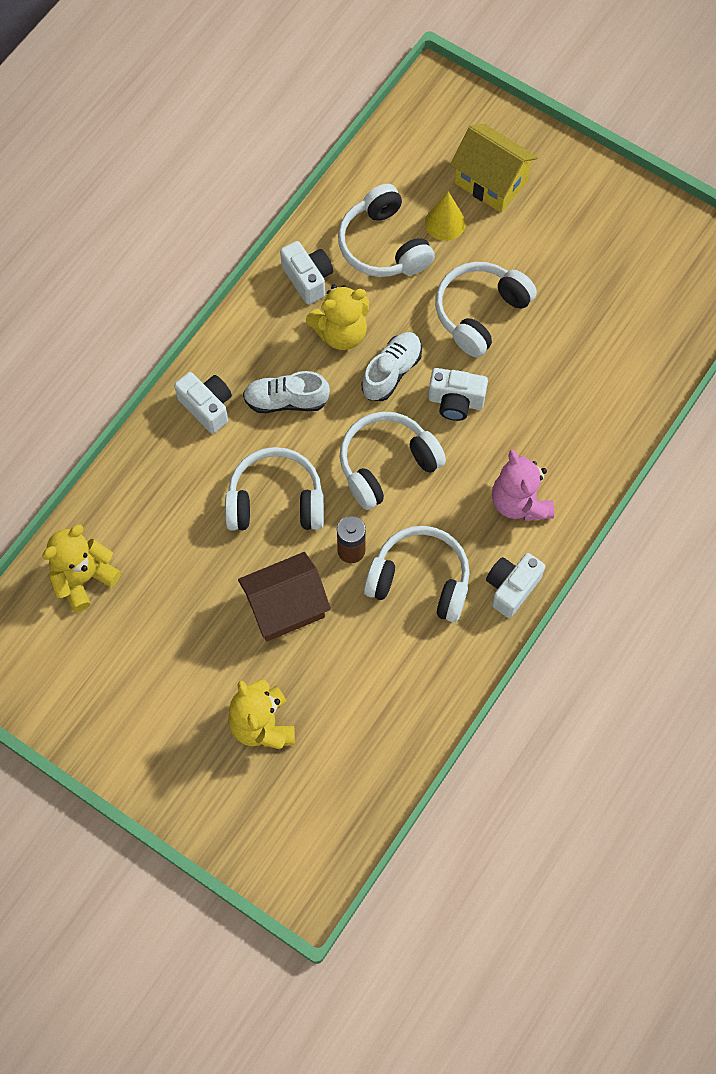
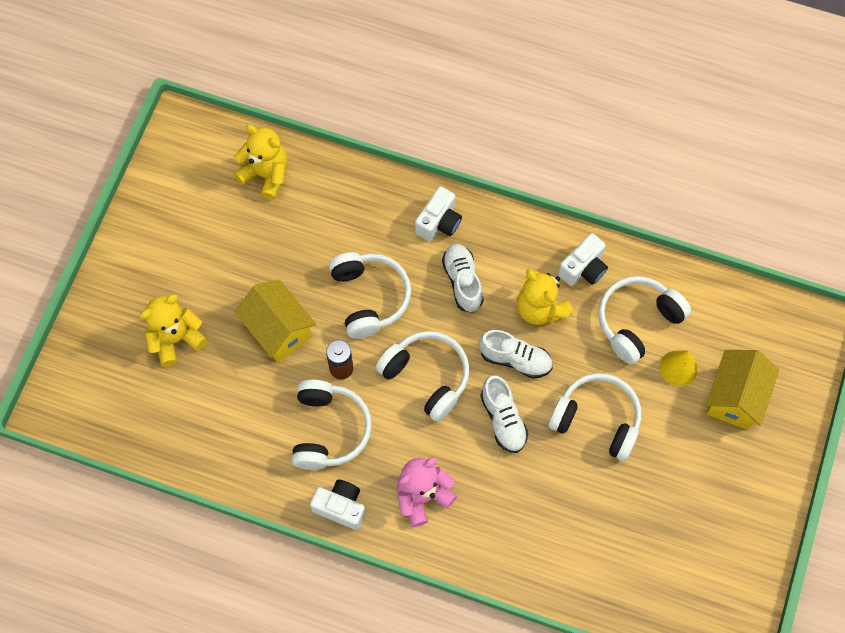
camera: 75 degrees right, 0 degrees up
brown house [238,552,331,641] -> yellow house [235,280,316,362]
white camera [428,368,488,421] -> white shoe [481,375,528,453]

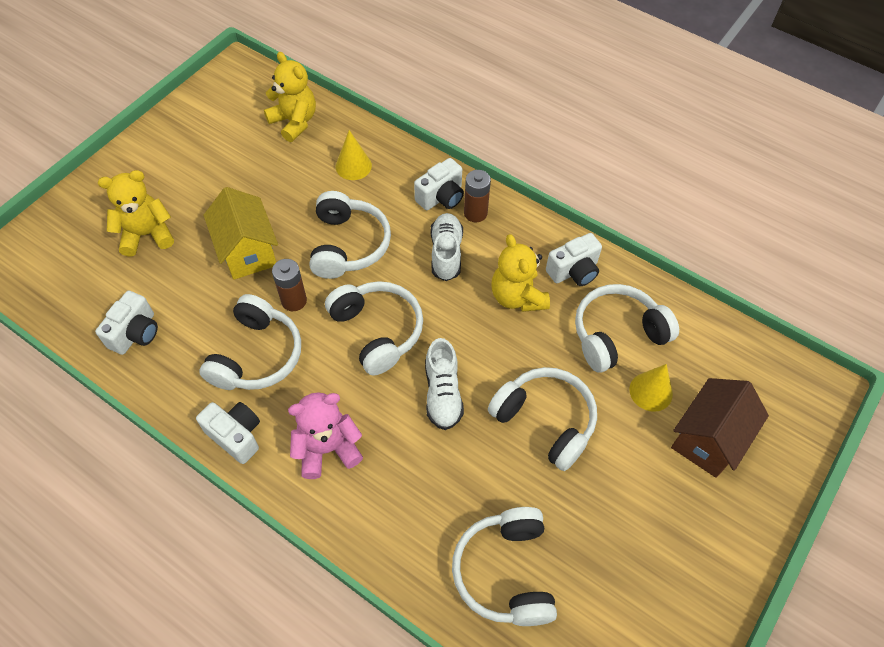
camera: 15 degrees right, 10 degrees down
white shoe [479,330,552,379] -> none
yellow house [706,350,779,430] -> brown house [671,378,769,478]
none -> white camera [95,291,158,355]
none -> yellow cone [336,130,372,180]
none -> white headphones [452,507,557,626]
none -> brown battery [464,170,491,222]

